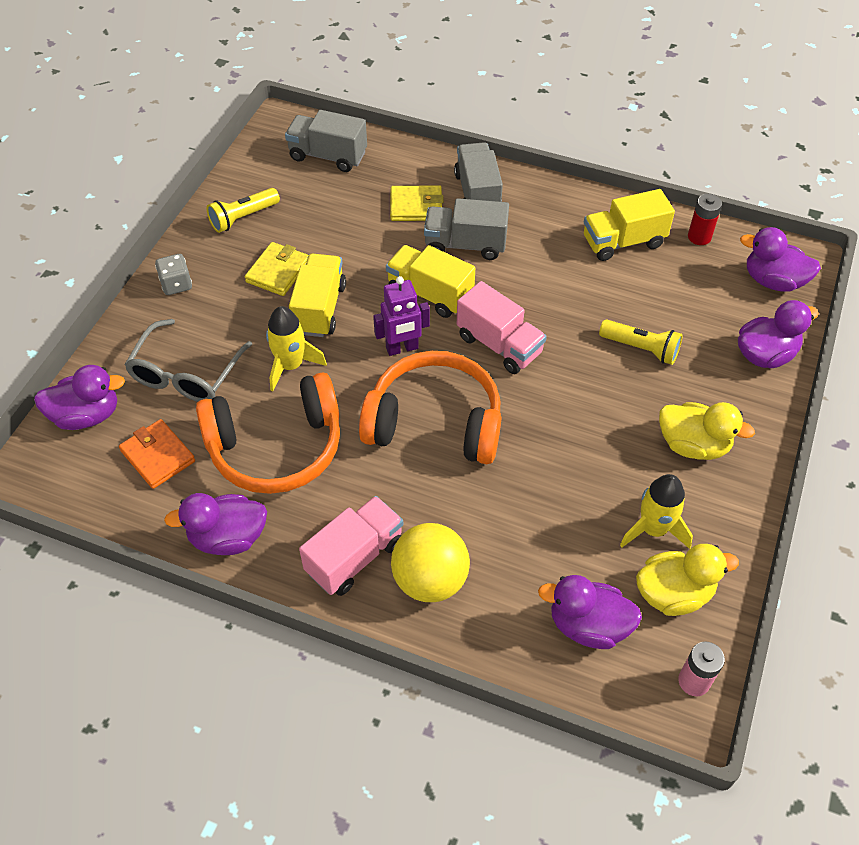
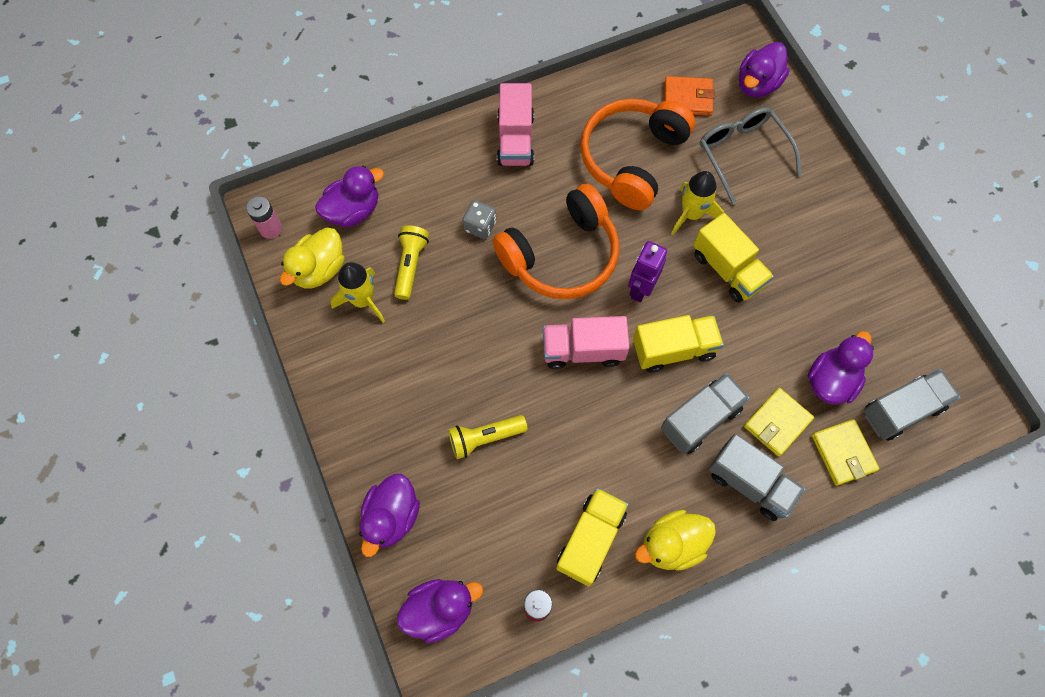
camera: 135 degrees right, 15 degrees up
grey dice [155,254,192,295] -> grey dice moved to [463,200,496,239]
purple duck [164,493,267,555] -> purple duck moved to [808,331,874,405]
yellow flashlight [207,188,280,233] -> yellow flashlight moved to [394,225,429,300]
yellow wallet [245,242,308,296] -> yellow wallet moved to [812,419,879,486]
yellow ball [391,523,470,602] -> none
yellow duck [659,402,755,460] -> yellow duck moved to [635,510,716,571]

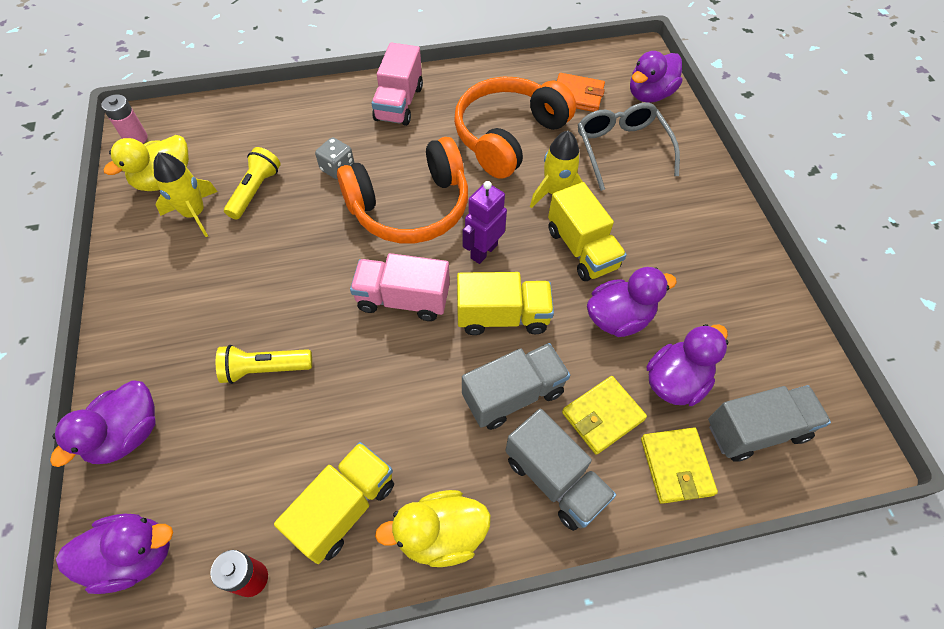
camera: 10 degrees right, 10 degrees down
purple duck [315,165,384,228] -> purple duck moved to [587,267,677,337]

